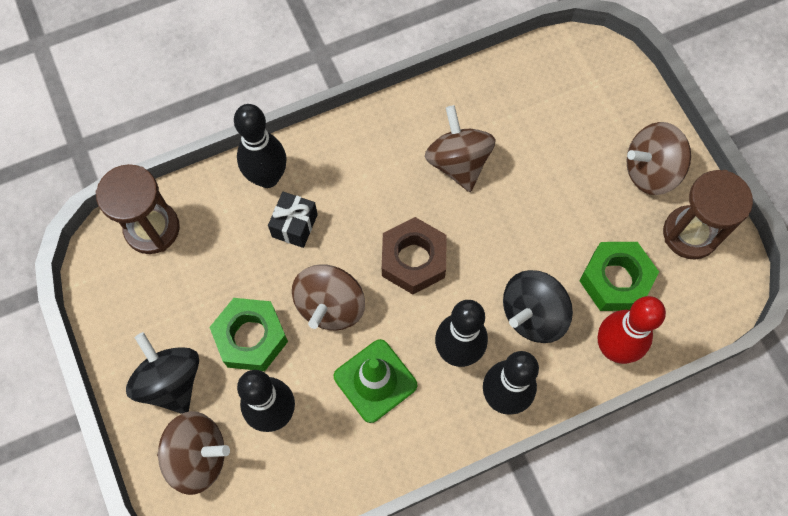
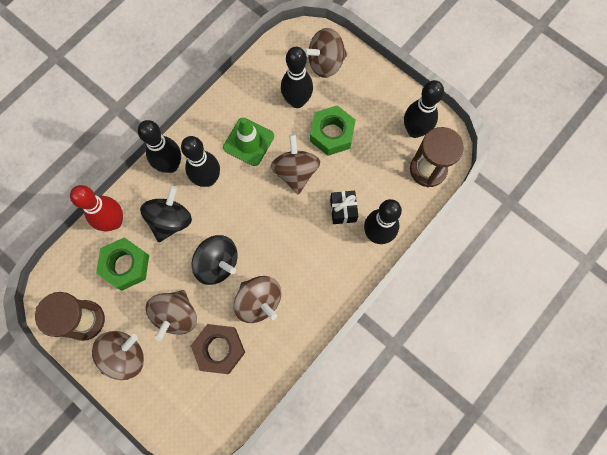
camera: 155 degrees right, 5 degrees up
black spinning top [126,332,199,414] -> black spinning top moved to [192,235,237,285]
brown nut [382,217,447,294] -> brown nut moved to [191,324,245,374]
none -> brown spinning top [146,290,197,341]
none -> black bowling pin [404,80,444,138]

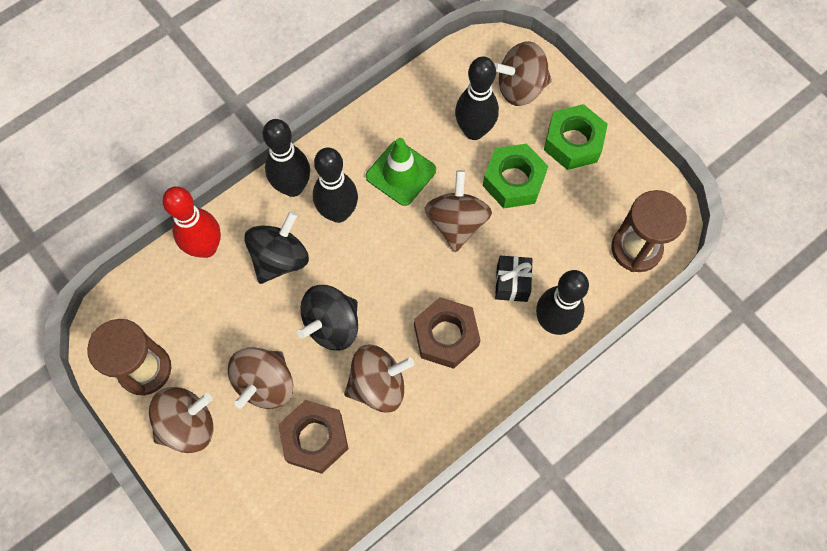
camera: 10 degrees right, 5 degrees down
green nut [96,237,149,290] -> green nut moved to [544,104,608,170]
black spinning top [192,235,237,285] -> black spinning top turned 90 degrees clockwise [298,285,358,350]
brown spinning top [234,276,281,323] -> brown spinning top turned 75 degrees counterclockwise [344,345,414,413]
black bowling pin [404,80,444,138] -> none
none -> brown nut [414,297,480,369]

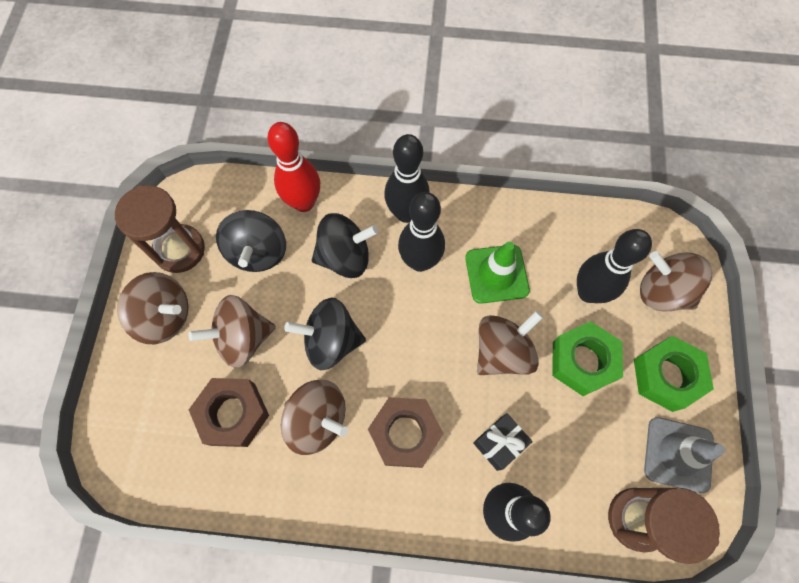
camera: 45 degrees right, 0 degrees up
none -> black spinning top [216,210,286,272]
none -> grey traffic cone [644,417,725,493]

